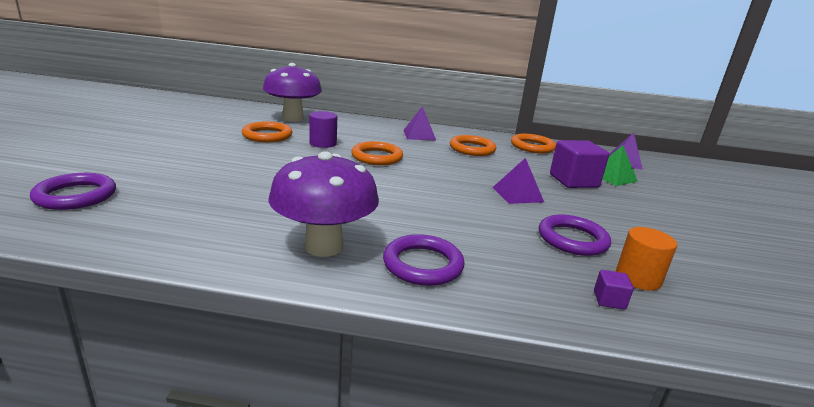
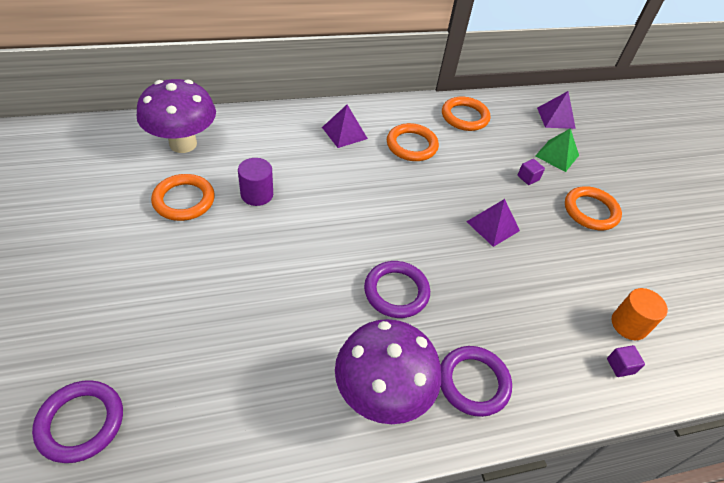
camera: 25 degrees left, 25 degrees up
orange ring [352,141,403,165] -> orange ring moved to [565,186,622,230]
purple ring [539,214,611,256] -> purple ring moved to [364,261,430,318]
purple cube [550,140,609,188] -> purple cube [518,159,545,185], size x0.44

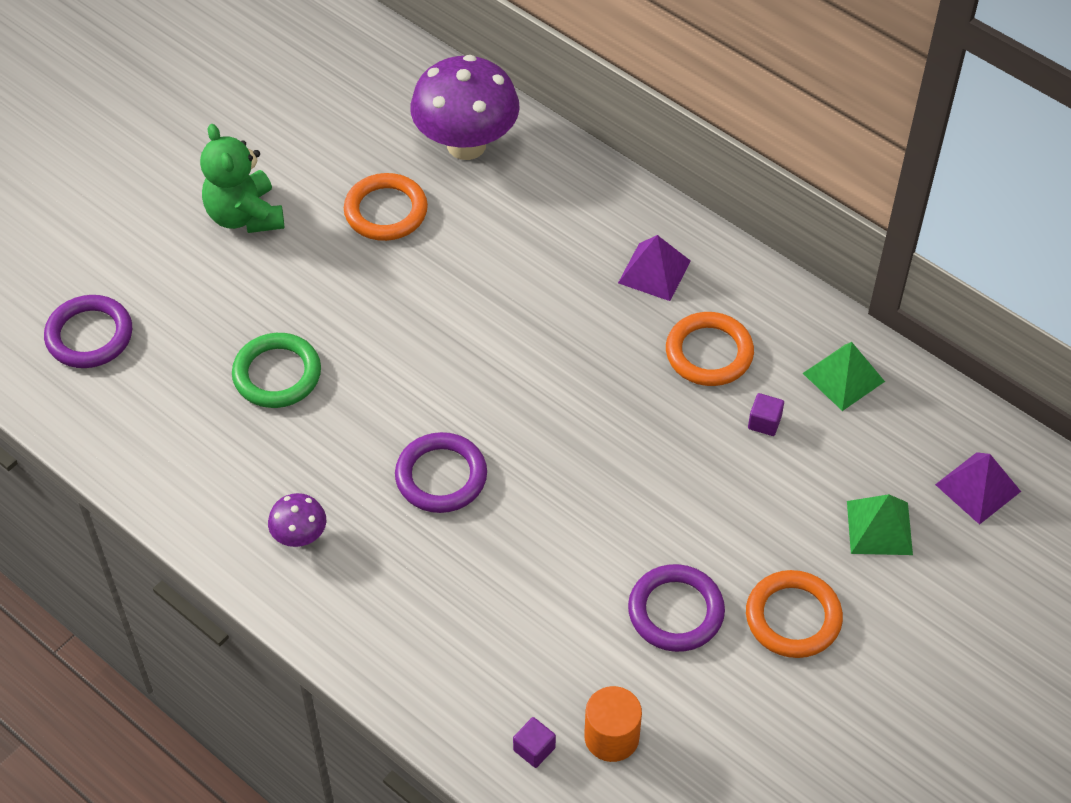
camera: 60 degrees right, 5 degrees up
purple cylinder [238,158,273,206] -> none
purple mushroom [335,319,441,424] -> purple mushroom [268,493,326,547], size x0.47
purple ring [440,346,512,417] -> purple ring moved to [628,564,725,652]
orange ring [442,97,490,131] -> green pyramid [803,342,885,411]
purple pyramid [466,199,520,247] -> none
purple cube [518,159,545,185] -> purple cube moved to [748,393,784,436]
none -> green teddy bear [200,124,284,233]
none -> green ring [232,333,321,408]

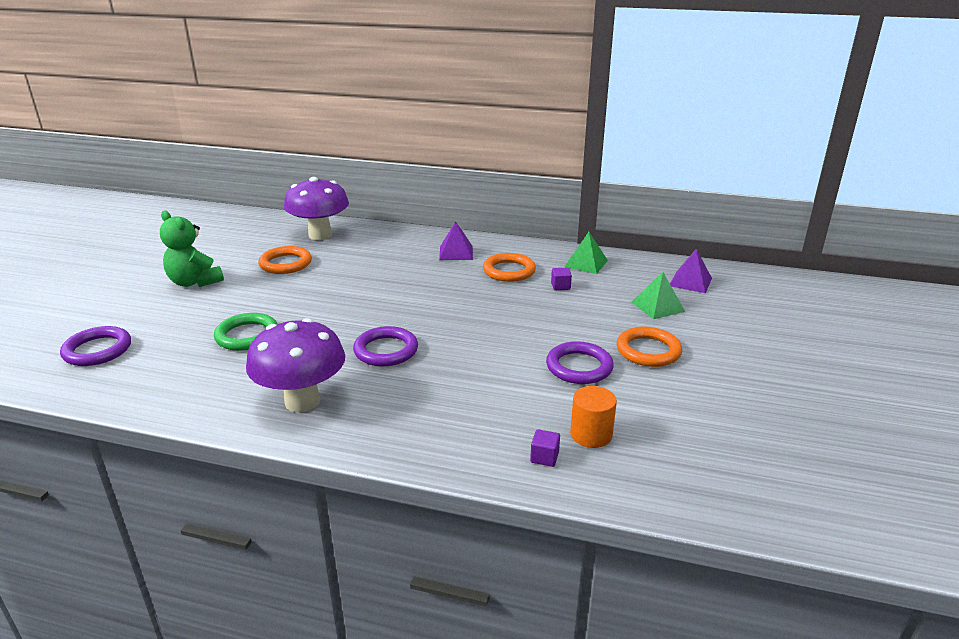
camera: 25 degrees left, 25 degrees down
purple mushroom [268,493,326,547] -> purple mushroom [246,318,345,412], size x2.13

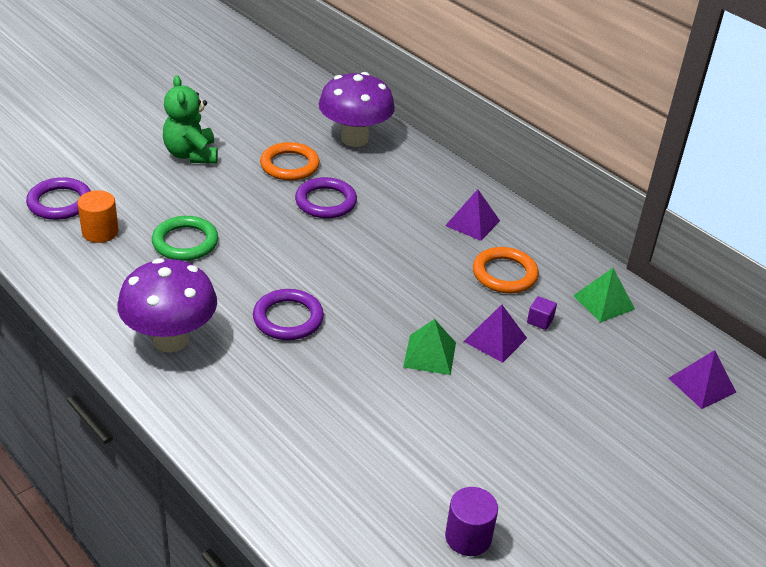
camera: 30 degrees right, 10 degrees up
purple cube [530,429,560,467] -> none
purple ring [546,341,614,384] -> purple ring moved to [295,177,357,218]
orange cylinder [570,386,617,448] -> orange cylinder moved to [77,190,119,243]
orange ring [616,327,682,367] -> none
green pyramid [632,272,685,319] -> green pyramid moved to [403,319,456,375]
none -> purple cylinder [445,487,498,556]
none -> purple pyramid [463,304,527,363]

